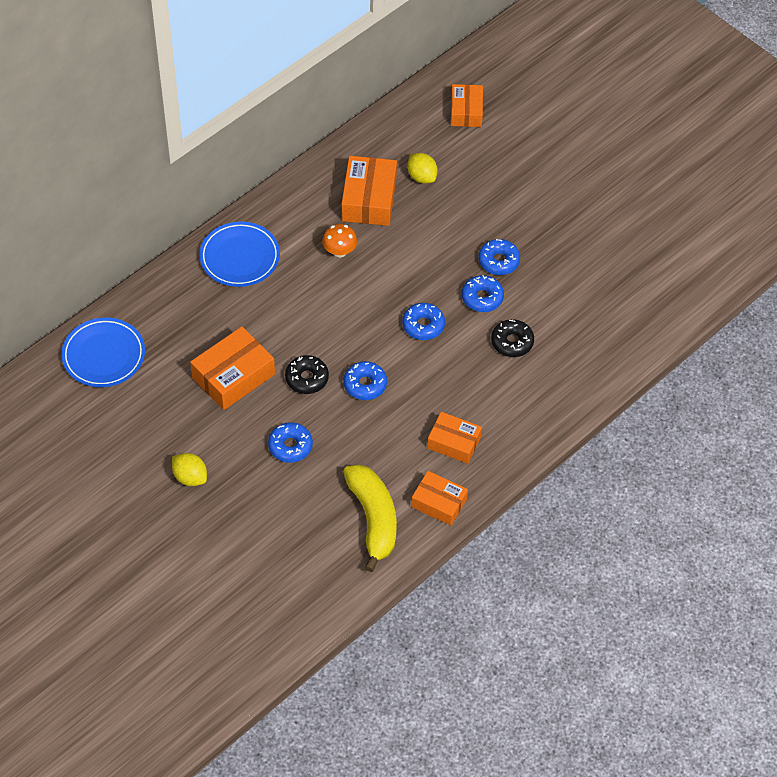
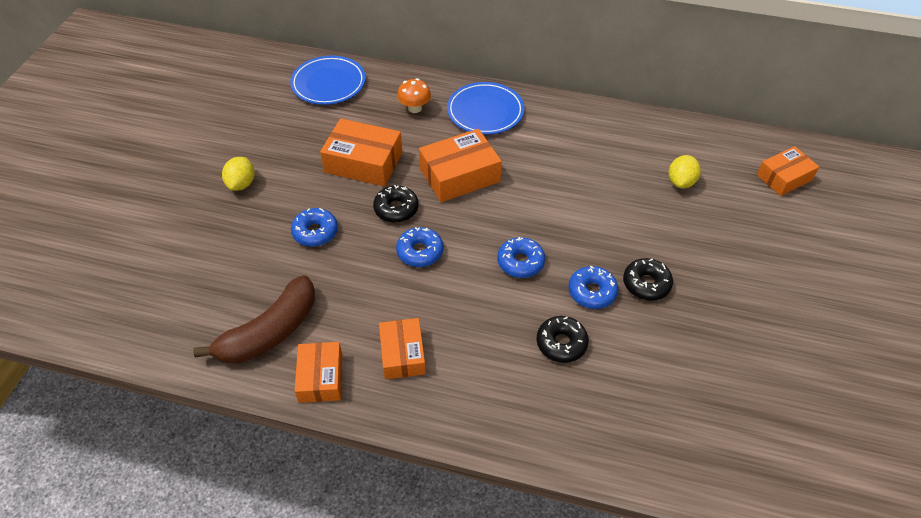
camera: 60 degrees right, 5 degrees down
orange mushroom [322,224,357,257] -> orange mushroom moved to [397,78,431,113]
orange box [341,156,397,226] -> orange box moved to [419,129,502,202]
yellow banana [343,464,397,572] -> brown banana [193,275,315,364]
blue donut [478,239,520,275] -> black donut [623,258,673,301]

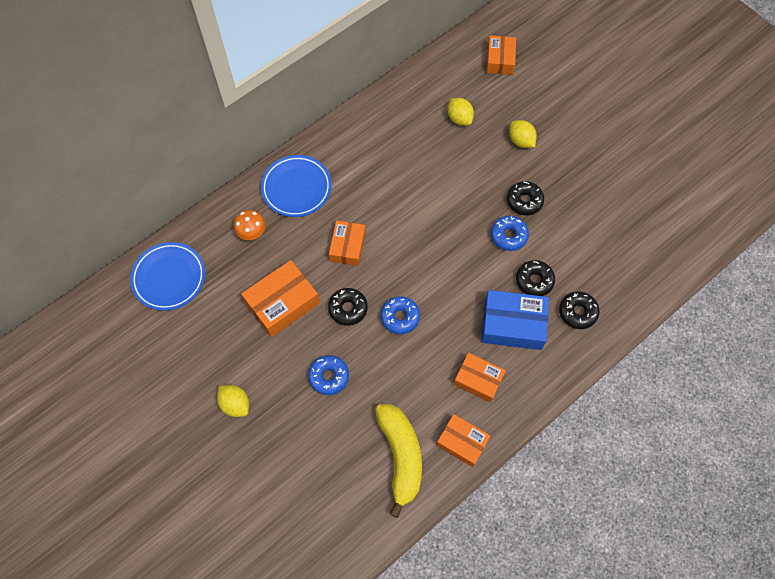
camera: 55 degrees left, 15 degrees up
brown banana [193,275,315,364] -> yellow banana [375,404,422,518]
orange box [419,129,502,202] -> orange box [329,221,366,266], size x0.66
blue donut [497,237,545,278] -> none
none -> blue box [481,290,549,350]
none -> yellow lemon [509,120,537,148]
none -> black donut [559,292,600,329]

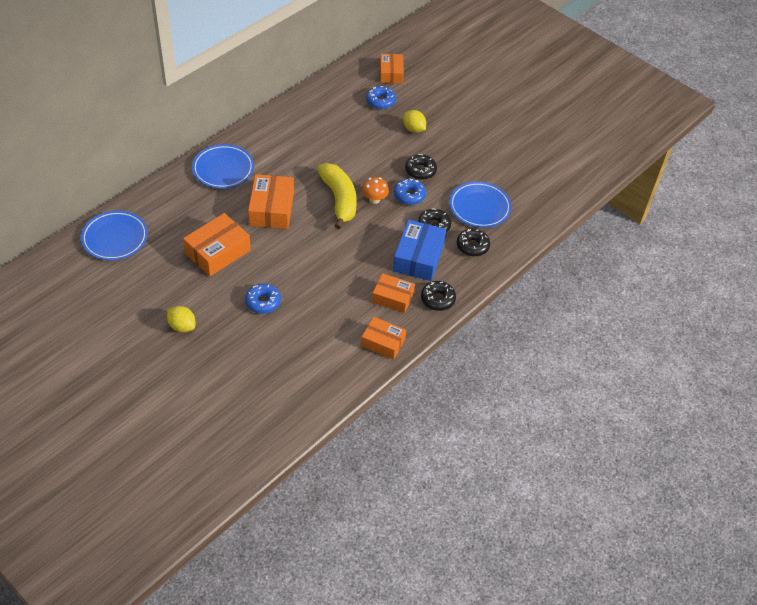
camera: 10 degrees left, 15 degrees down
orange mushroom [234,210,266,240] -> orange mushroom moved to [362,177,389,204]
black donut [328,288,368,326] -> black donut moved to [421,281,456,311]
orange box [329,221,366,266] -> orange box [248,174,294,229], size x1.51
yellow banana [375,404,422,518] -> yellow banana moved to [317,163,357,229]
blue donut [381,296,420,334] -> blue donut moved to [366,86,396,110]
yellow lemon [448,98,474,126] -> none
blue box [481,290,549,350] -> blue box turned 75 degrees counterclockwise [393,220,446,281]
none -> blue plate [449,181,512,228]

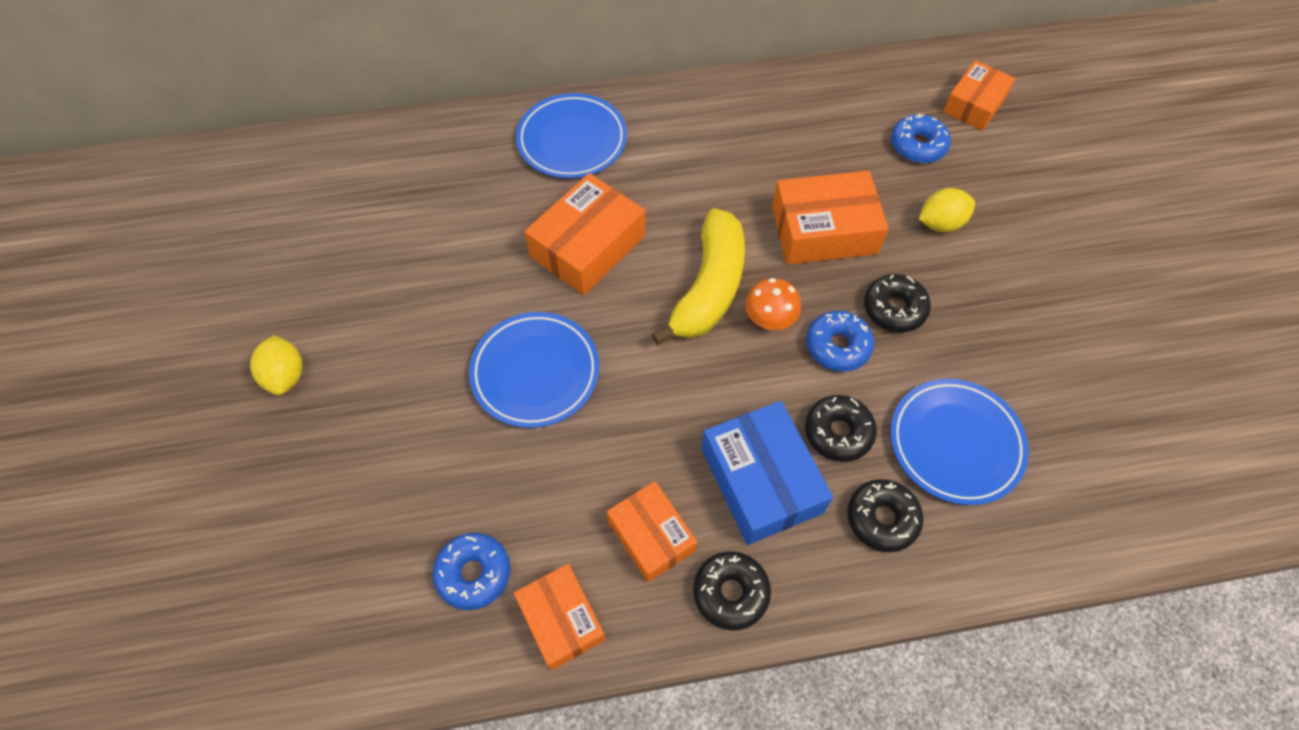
camera: 40 degrees right, 10 degrees up
blue plate [81,211,148,260] -> blue plate moved to [469,312,599,428]
orange box [183,213,251,276] -> orange box moved to [772,171,889,264]
blue donut [245,283,281,314] -> blue donut moved to [432,533,510,610]
blue box [393,220,446,281] -> blue box turned 75 degrees counterclockwise [702,401,833,545]
yellow lemon [403,110,426,133] -> yellow lemon turned 75 degrees clockwise [919,188,975,232]

